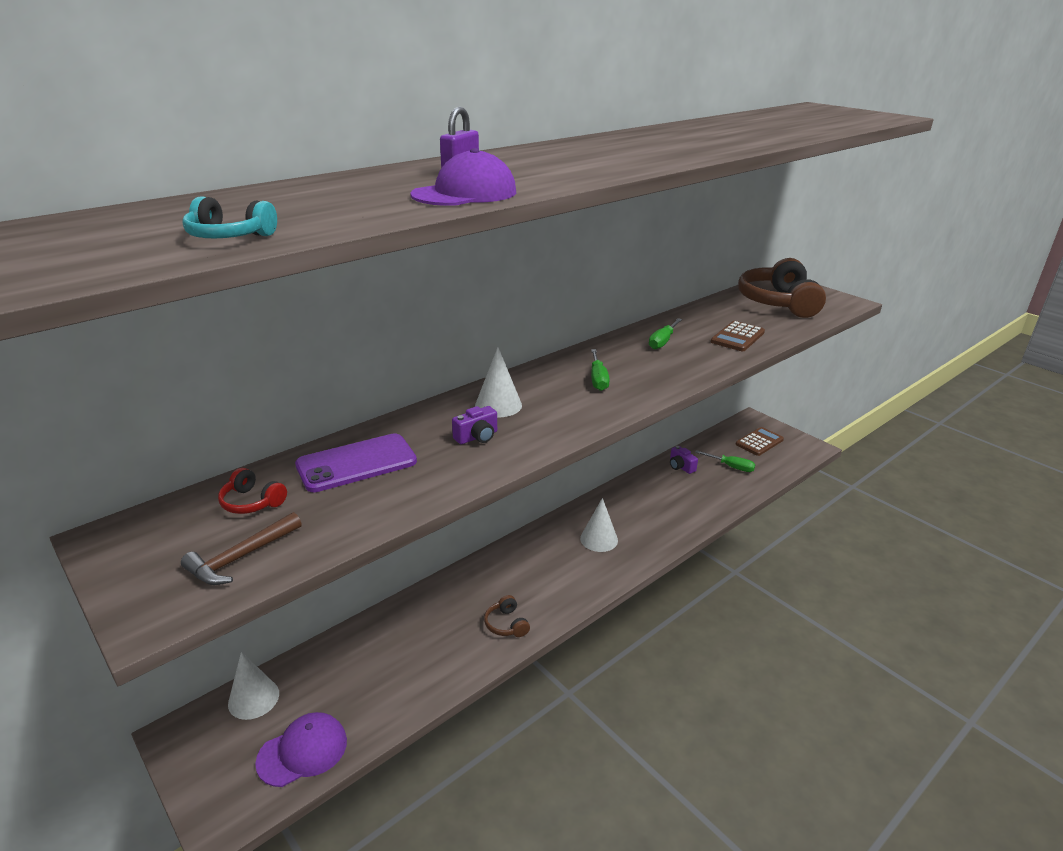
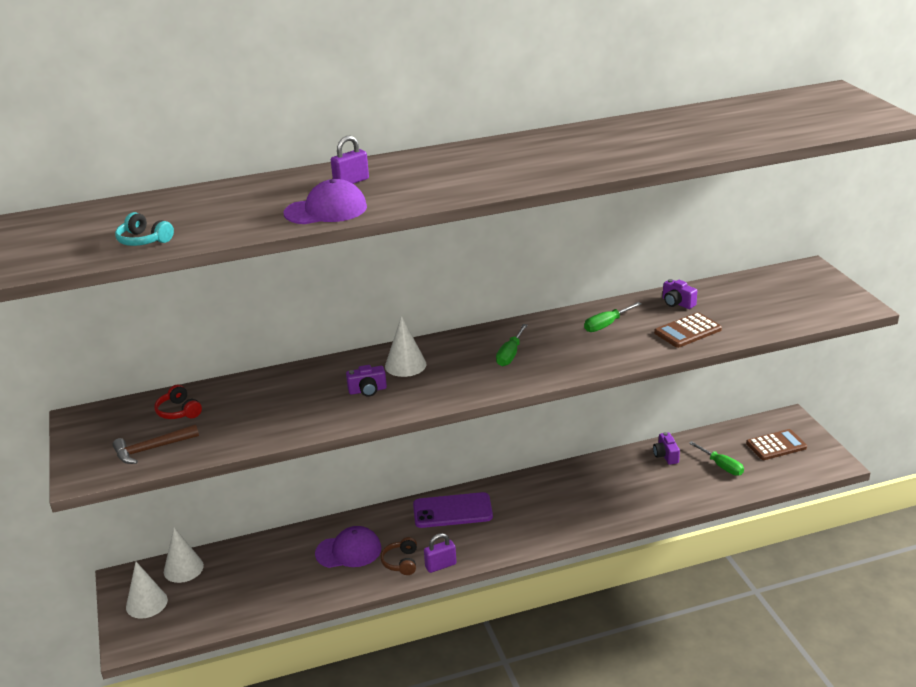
camera: 25 degrees right, 0 degrees up
purple cap [255,712,347,787] -> purple cap moved to [315,526,381,568]
purple phone [295,433,417,492] -> purple phone moved to [413,492,493,528]
white cone [580,498,618,552] -> white cone moved to [126,562,168,619]
brown headphones [738,258,826,318] -> none
none -> purple padlock [424,533,456,573]
none -> purple camera [663,279,697,309]

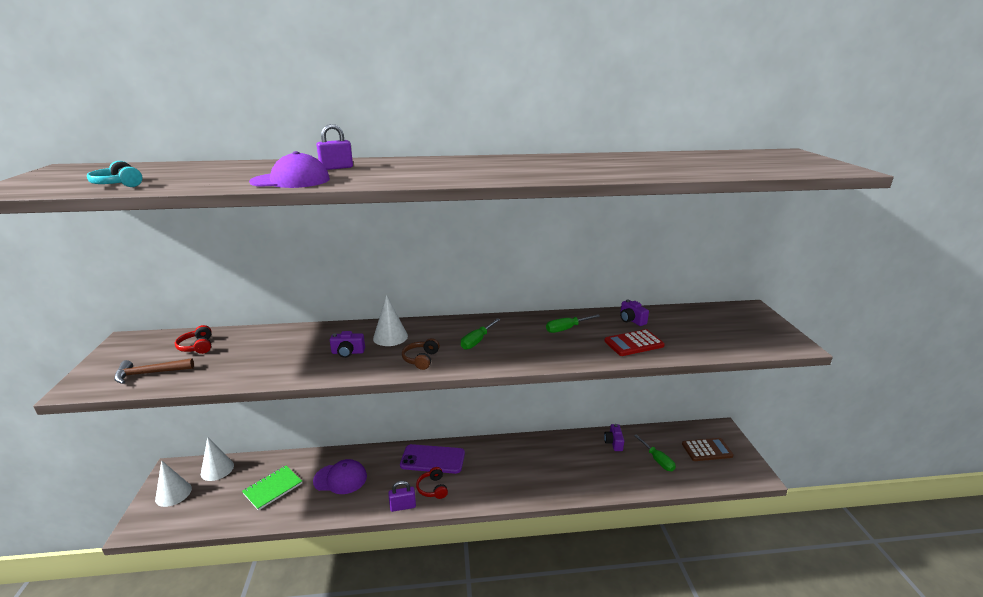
camera: 10 degrees right, 5 degrees down
brown headphones [380,537,417,575] -> brown headphones moved to [402,338,440,370]
brown calculator [654,312,722,348] -> red calculator [604,329,665,356]
none -> green notebook [242,466,302,511]
none -> red headphones [416,467,448,499]

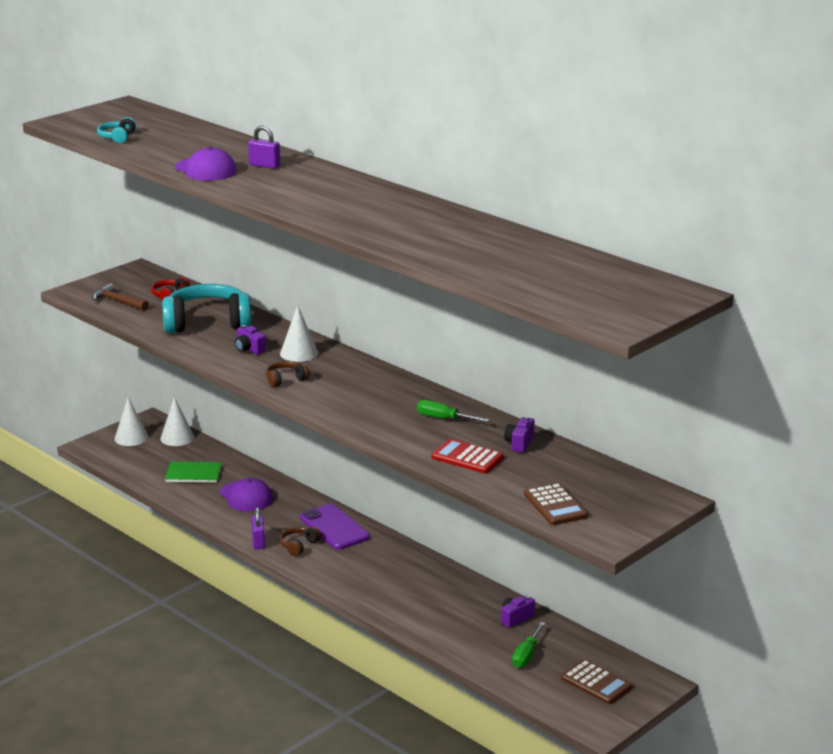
camera: 50 degrees right, 0 degrees up
purple padlock [388,481,416,512] -> purple padlock turned 45 degrees clockwise [251,507,265,549]
red headphones [416,467,448,499] -> brown headphones [280,526,321,556]
green screwdriver [461,318,500,350] -> none
none -> turquoise headphones [162,284,251,333]
none -> brown calculator [524,483,588,525]

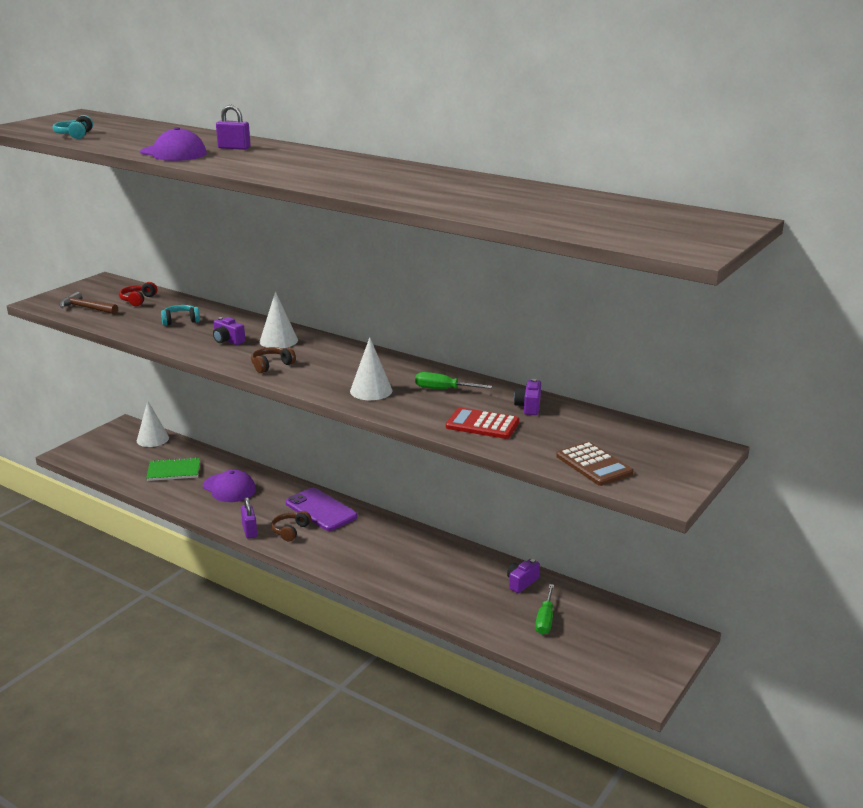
camera: 10 degrees left, 0 degrees up
white cone [114,397,149,446] -> white cone moved to [350,337,392,400]
turquoise headphones [162,284,251,333] -> turquoise headphones [161,305,200,326], size x0.43
brown calculator [561,659,632,704] -> none

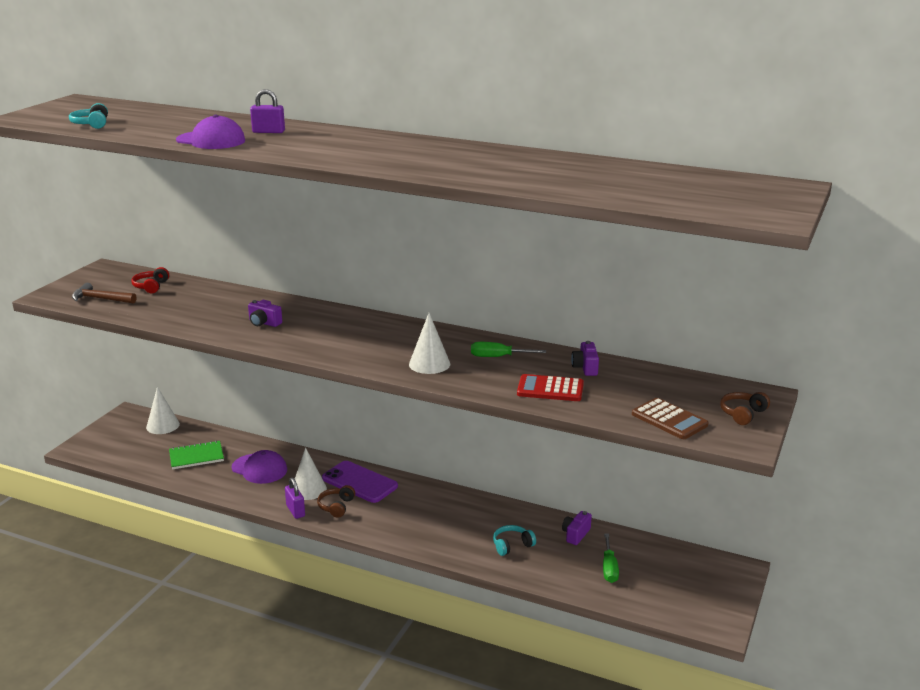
camera: 10 degrees left, 0 degrees up
turquoise headphones [161,305,200,326] -> turquoise headphones moved to [493,525,536,556]
brown headphones [251,347,296,373] -> brown headphones moved to [720,392,770,425]
white cone [260,291,298,348] -> white cone moved to [295,448,327,500]

